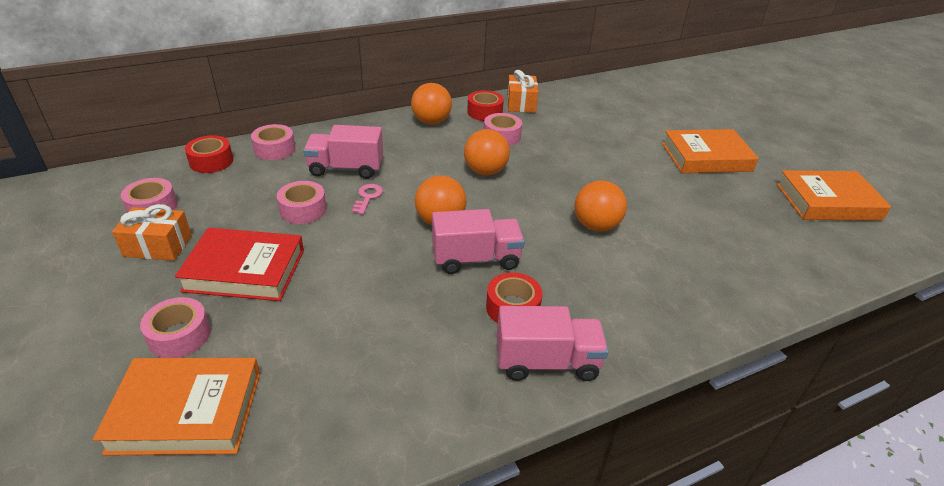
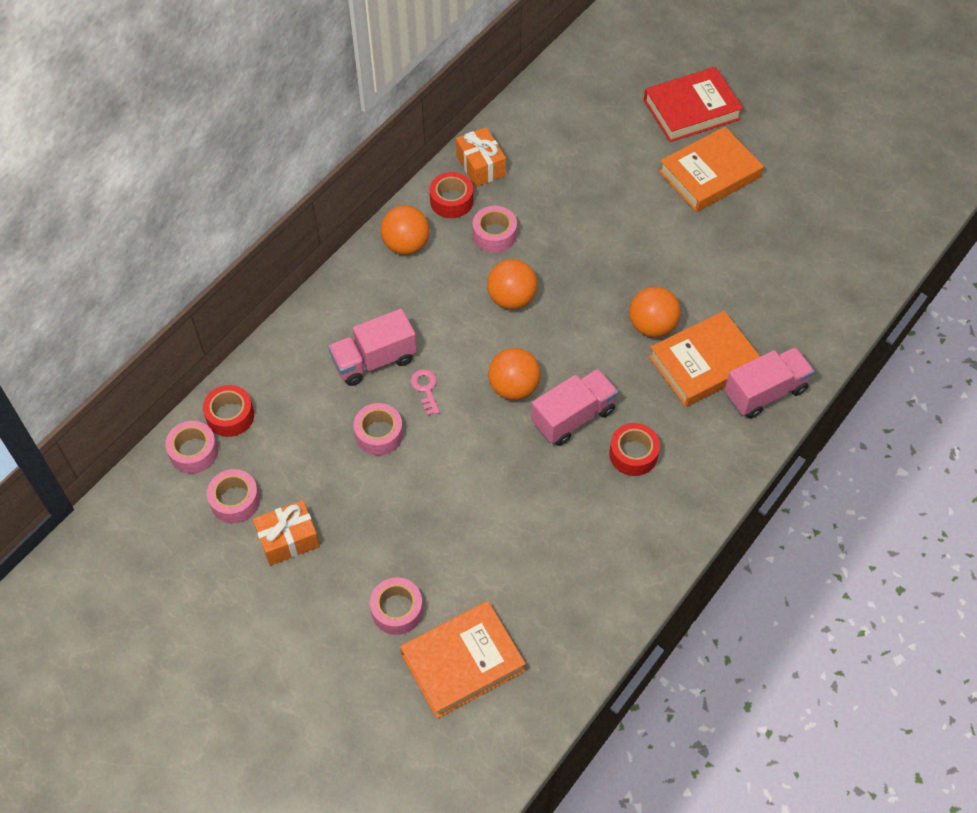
camera: 25 degrees left, 20 degrees up
red book [175,228,304,301] -> red book moved to [644,67,743,142]
pink tape [251,124,295,160] -> pink tape moved to [165,421,218,474]
pink truck [496,306,609,381] -> pink truck moved to [724,347,815,419]
orange book [776,170,891,221] -> orange book moved to [649,311,760,407]

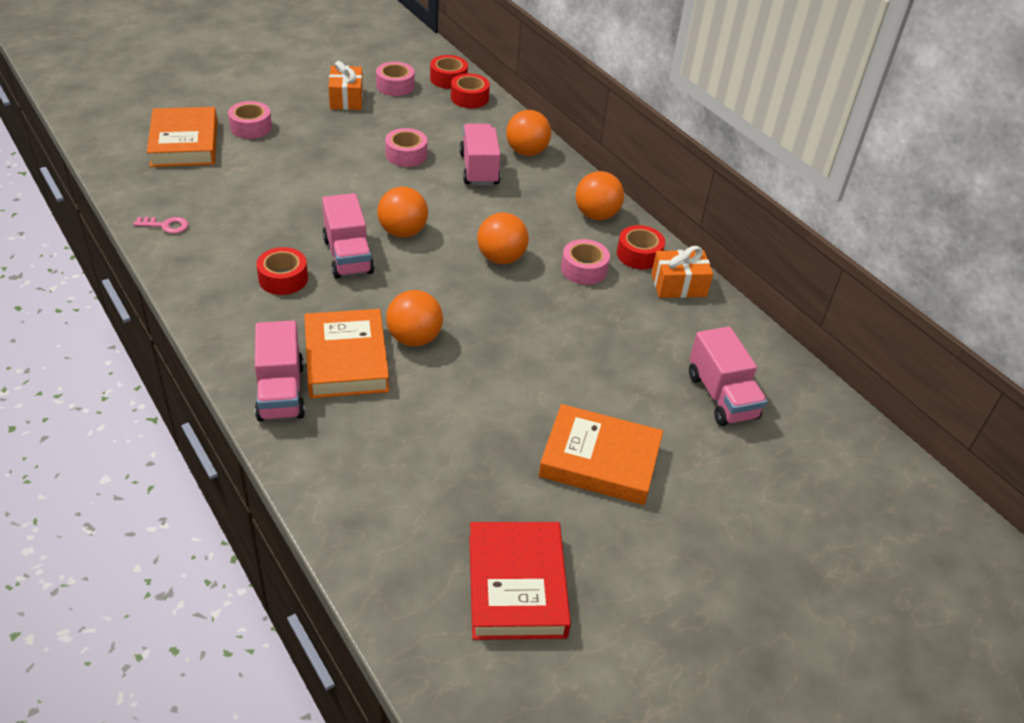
camera: 105 degrees right, 15 degrees down
pink tape [165,421,218,474] -> red tape [430,55,468,89]
pink key [411,369,440,416] -> pink key moved to [134,217,188,234]
red book [644,67,743,142] -> red book moved to [469,522,571,640]
orange book [659,127,764,212] -> orange book turned 60 degrees counterclockwise [539,404,663,505]
none -> orange ball [506,110,551,156]
none -> pink truck [689,327,767,426]

